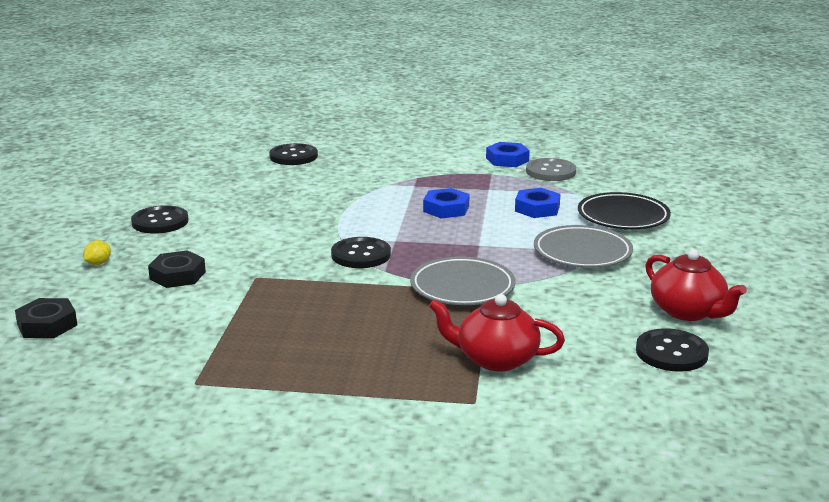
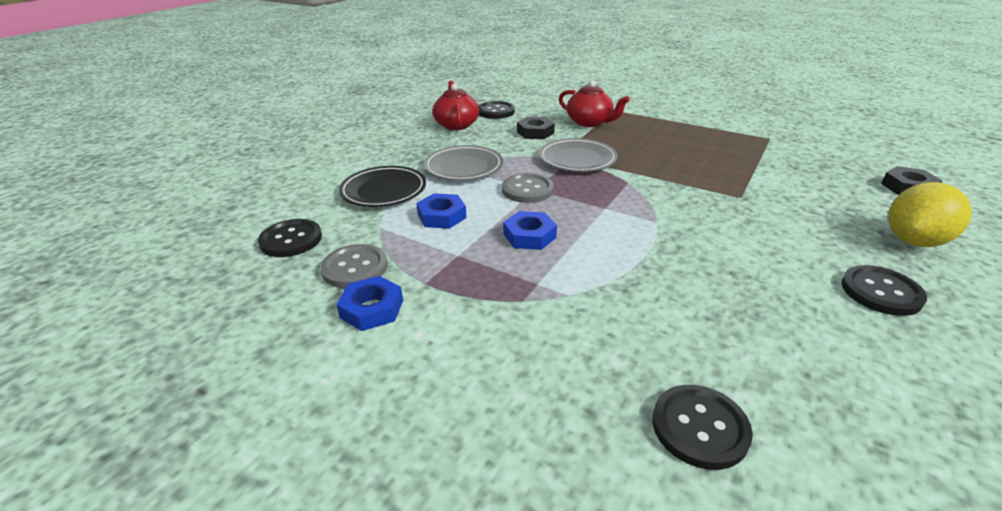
camera: 155 degrees left, 10 degrees up
yellow lemon [83,240,111,265] -> yellow lemon [888,182,972,247], size x2.49
black nut [148,250,206,288] -> black nut moved to [517,117,555,139]
black button [331,237,391,268] -> black button moved to [258,219,322,257]
none -> grey button [502,173,554,203]

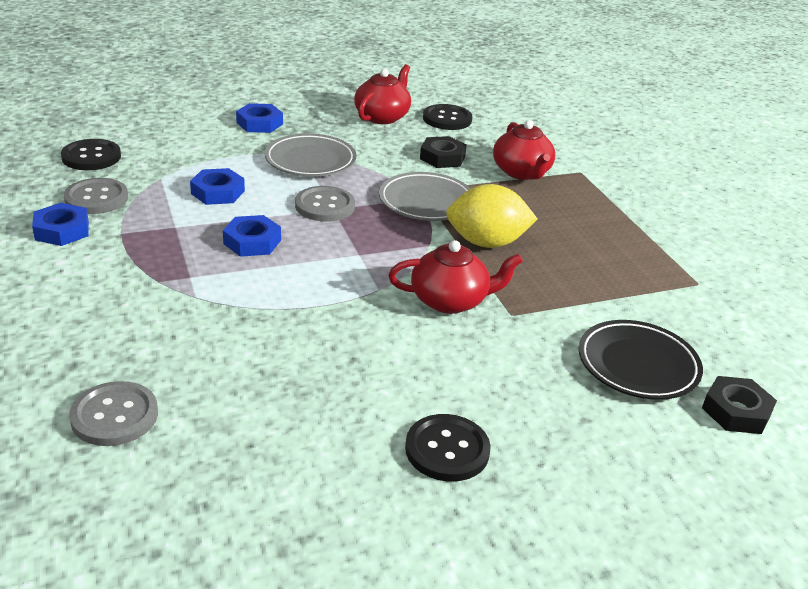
camera: 35 degrees right, 0 degrees up
black plate [339,166,426,207] -> black plate moved to [579,320,703,400]
black button [652,385,753,470] -> grey button [69,381,158,446]
yellow lemon [888,182,972,247] -> yellow lemon moved to [446,184,537,248]
none -> blue nut [236,103,283,133]
none -> red teapot [388,240,523,314]

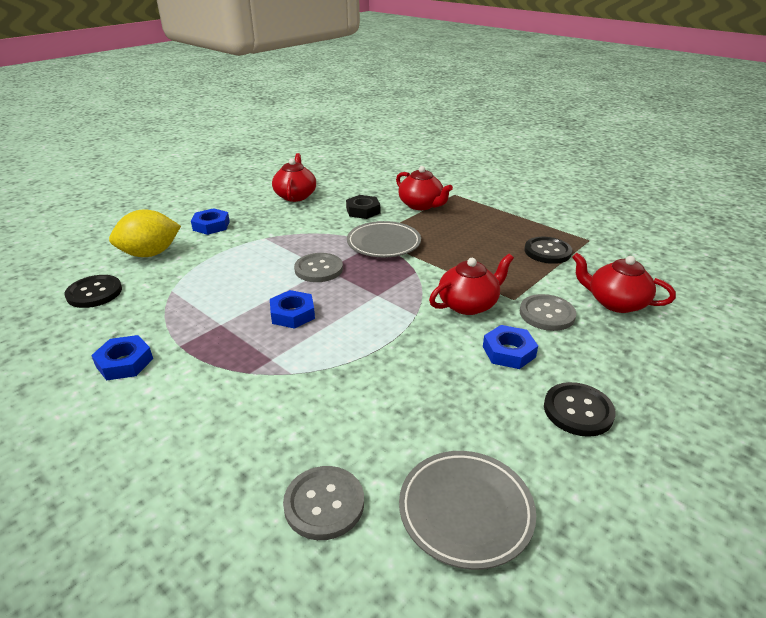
camera: 25 degrees left, 0 degrees up
grey button [64,178,128,214] -> grey button moved to [520,294,576,331]
blue nut [190,168,245,205] -> blue nut moved to [483,325,538,369]
grey plate [265,133,356,176] -> grey plate moved to [399,451,536,570]
black button [423,104,472,130] -> black button moved to [524,237,572,264]
yellow lemon [446,184,537,248] -> yellow lemon moved to [109,210,181,257]
black plate [579,320,703,400] -> red teapot [572,253,676,313]
black nut [702,376,777,434] -> none

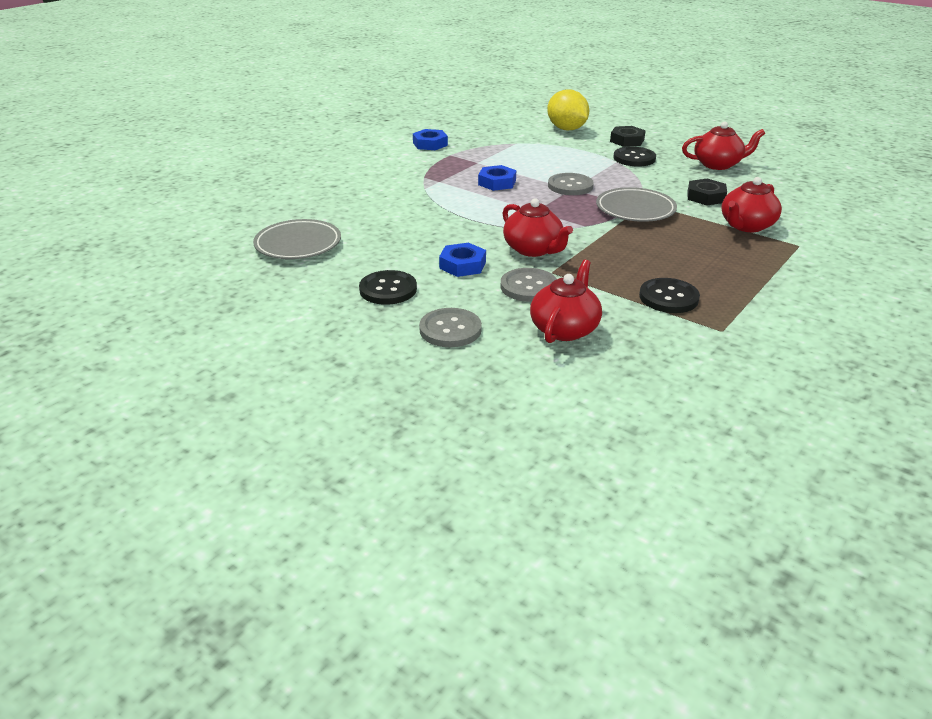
camera: 85 degrees right, 0 degrees up
black button [65,275,122,308] -> black button moved to [613,147,656,167]
blue nut [191,208,230,235] -> black nut [610,126,646,147]
grey button [283,466,364,540] -> grey button moved to [419,308,482,347]

